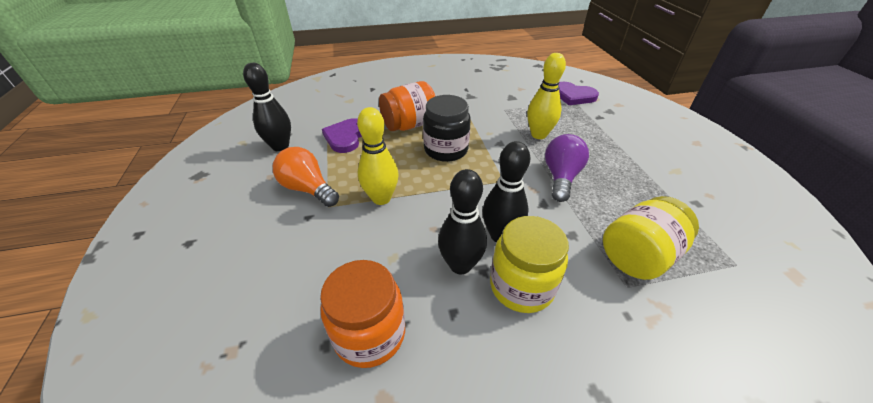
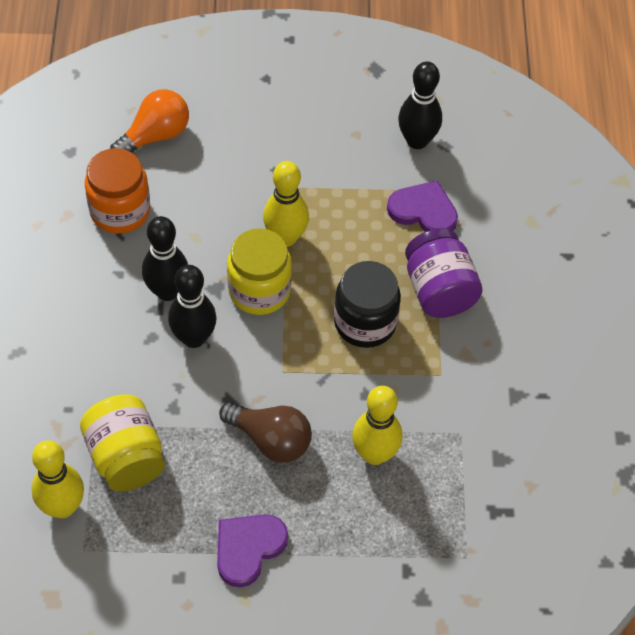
camera: 100 degrees right, 15 degrees up
orange light bulb [273,147,339,207] -> orange light bulb moved to [110,89,189,153]
orange jar [379,81,435,131] -> purple jar [405,228,483,318]
yellow jar [490,216,569,313] -> yellow jar moved to [227,228,292,315]
purple light bulb [545,134,589,202] -> brown light bulb [219,402,312,463]
purple heart [558,82,599,105] -> purple heart moved to [217,514,288,587]
none -> yellow bowling pin [31,440,84,518]

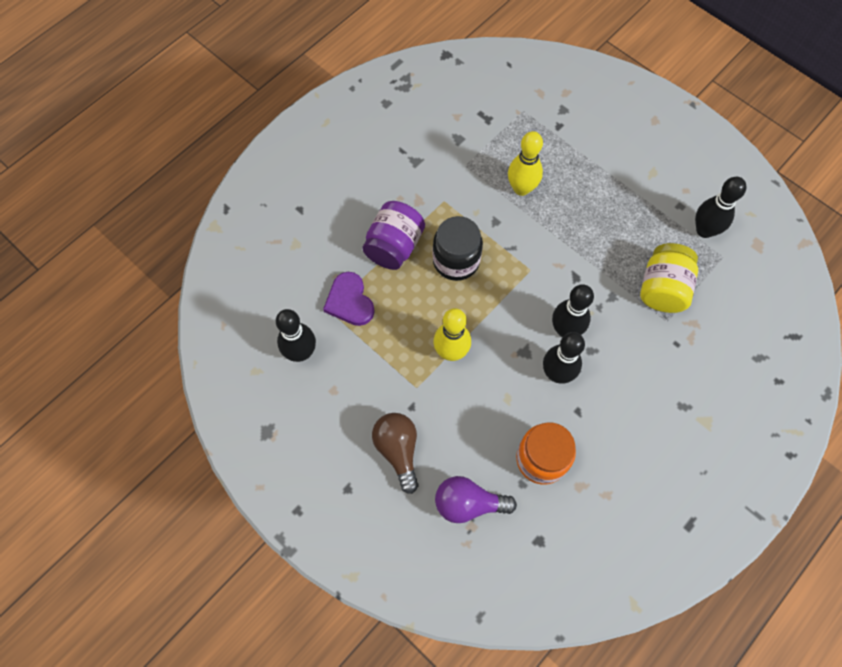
camera: 135 degrees left, 10 degrees up
yellow bowling pin [31,440,84,518] -> none
orange light bulb [110,89,189,153] -> purple light bulb [435,476,517,523]
purple heart [217,514,288,587] -> none
brown light bulb [219,402,312,463] -> brown light bulb moved to [372,413,418,494]
yellow jar [227,228,292,315] -> none
none -> black bowling pin [695,177,747,238]

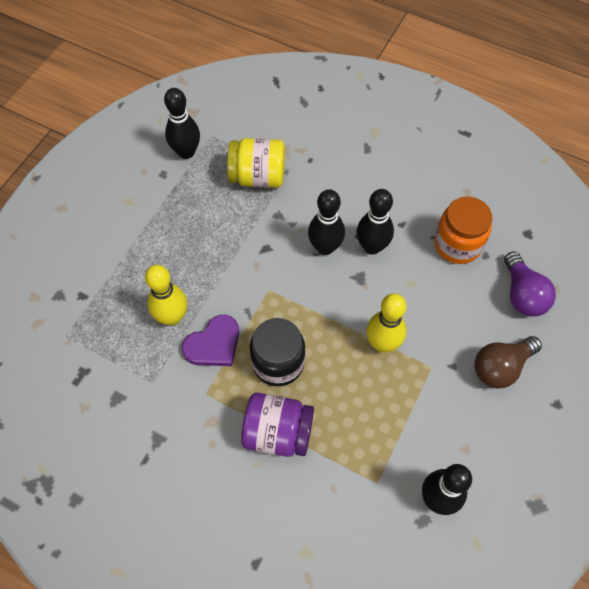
camera: 105 degrees left, 5 degrees down
purple heart [323,272,375,326] -> purple heart moved to [182,315,239,366]

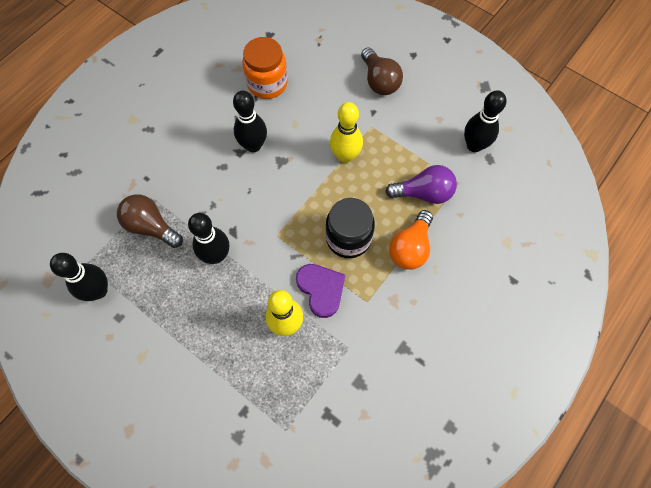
camera: 80 degrees left, 5 degrees up
yellow jar [227,138,285,188] -> brown light bulb [117,194,183,248]
purple jar [241,393,314,457] -> orange light bulb [389,210,433,270]
black bowling pin [308,189,345,255] -> black bowling pin moved to [188,213,229,264]
purple light bulb [504,252,556,316] -> purple light bulb moved to [385,165,457,204]

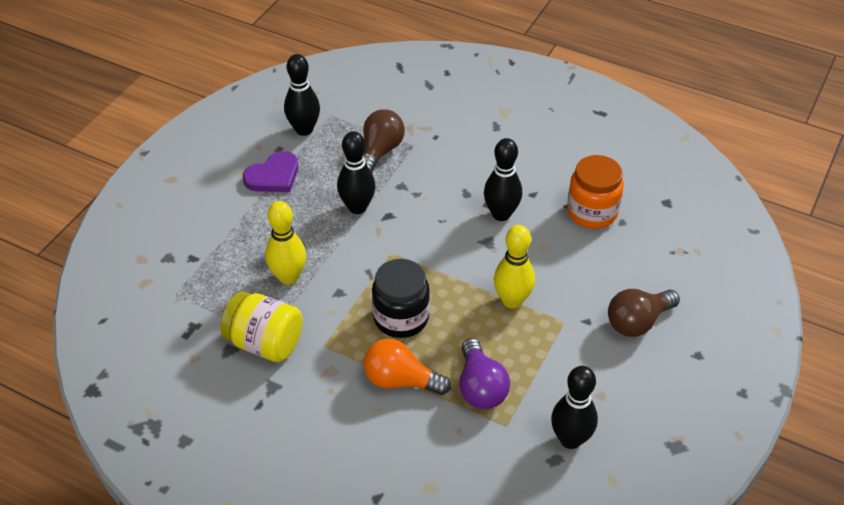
camera: 80 degrees right, 20 degrees down
purple heart [296,264,345,318] -> purple heart moved to [243,151,298,192]
none -> yellow jar [220,291,303,362]

